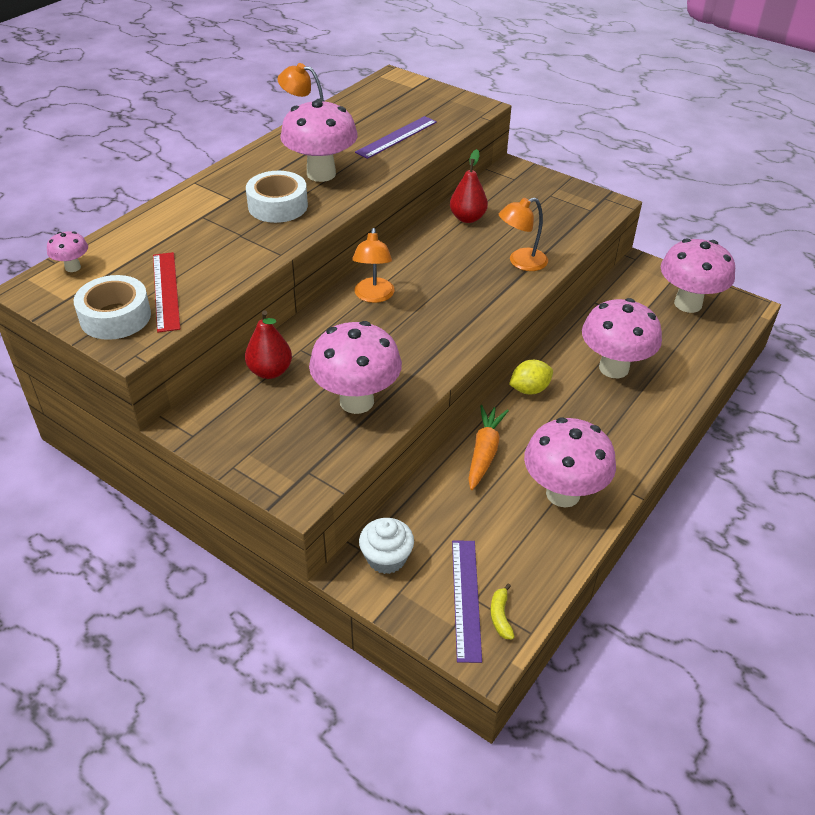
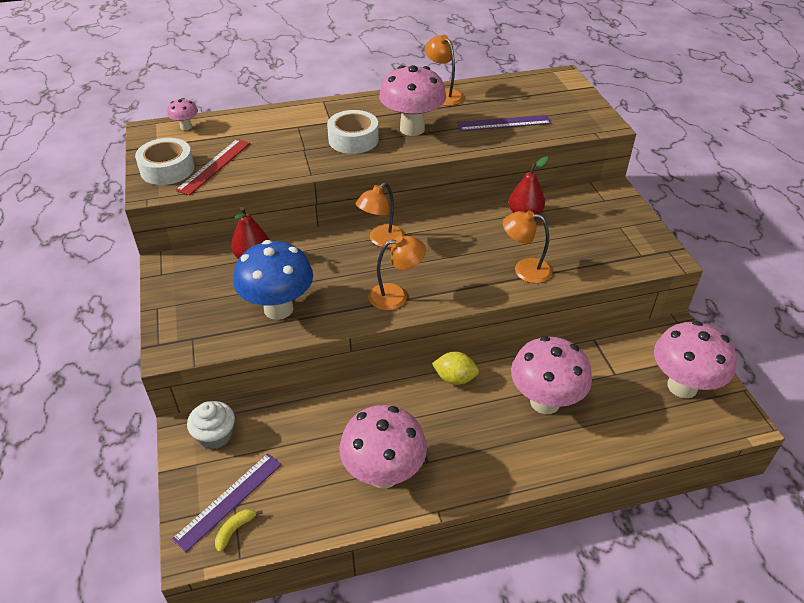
camera: 40 degrees right, 0 degrees up
pink mushroom [309,321,402,414] -> blue mushroom [233,240,313,320]
orange carrot [468,405,509,490] -> none
none -> orange lamp [368,236,426,310]

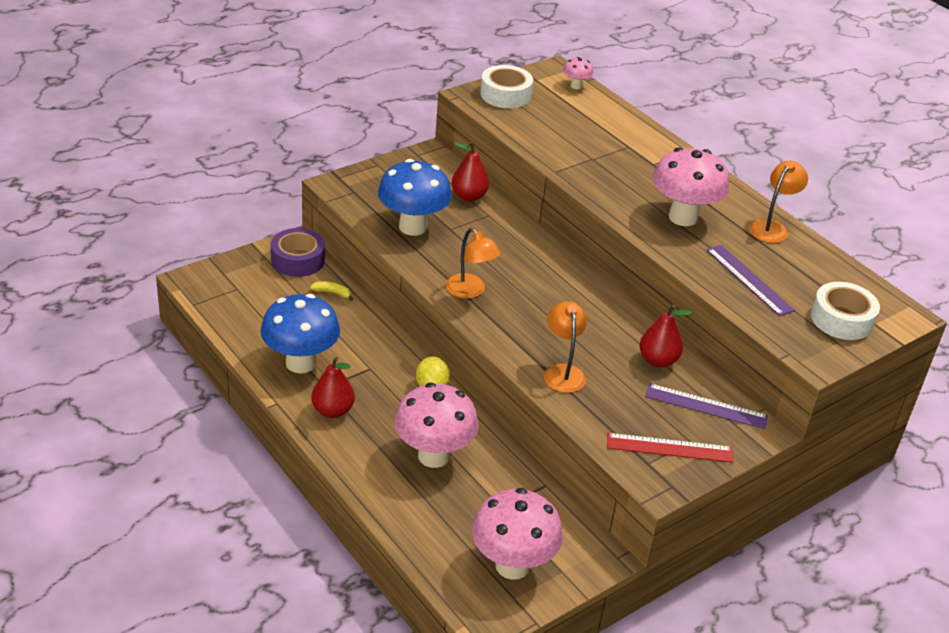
camera: 65 degrees right, 5 degrees down
purple ruler [172,453,282,552] -> purple ruler moved to [645,383,768,429]
red ruler [175,139,250,195] -> red ruler moved to [607,433,734,463]
white cupcake [187,401,235,449] -> purple tape [271,228,325,277]
yellow banana [215,509,263,552] -> yellow banana moved to [310,281,353,301]
white tape [327,110,379,154] -> white tape moved to [811,282,880,340]
pink mushroom [339,405,427,489] -> blue mushroom [260,294,340,373]
orange lamp [356,183,405,248] -> none
none -> red pear [311,357,355,418]

